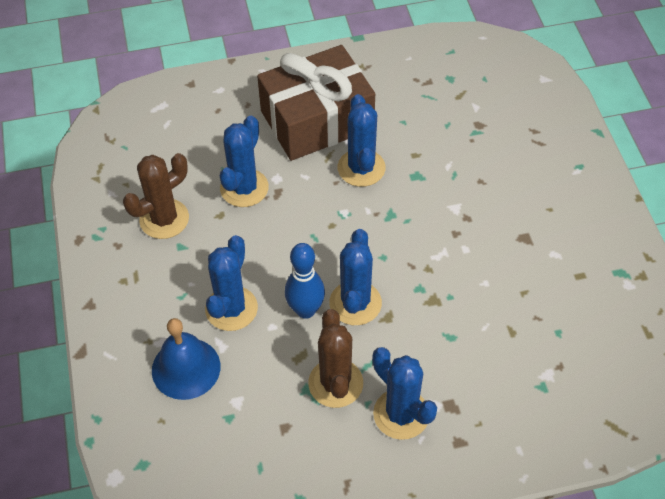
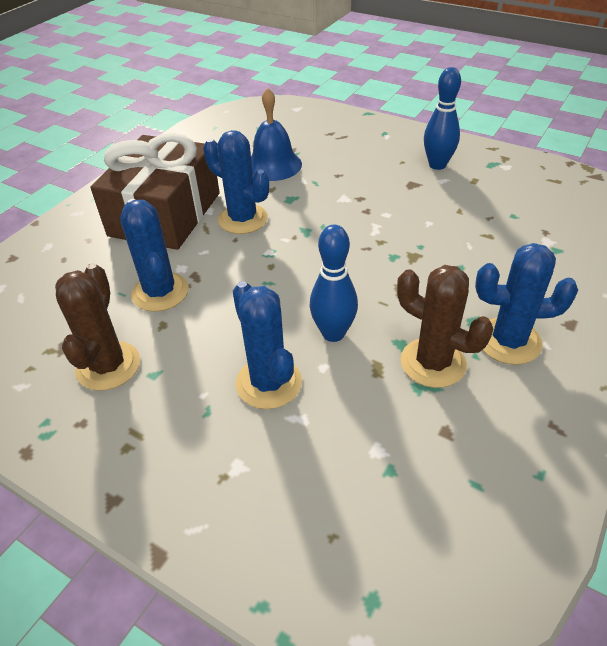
camera: 45 degrees left, 10 degrees down
blue bell [152,318,220,400] -> blue bell moved to [251,88,302,181]
blue cactus [329,229,382,325] -> none
none -> blue bowling pin [424,67,461,170]

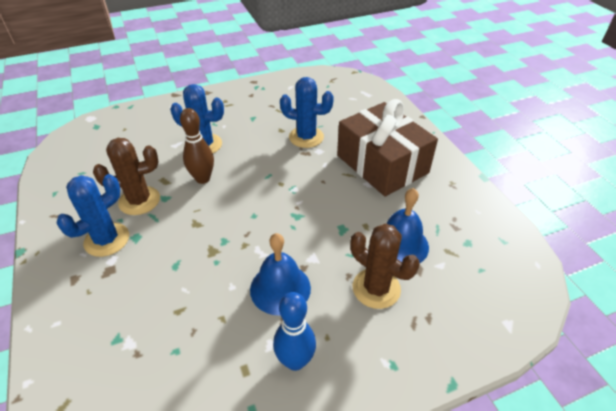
camera: 125 degrees right, 0 degrees up
brown cactus [55,263,140,391] -> brown cactus moved to [351,224,420,309]
blue cactus [203,130,269,234] -> none
blue bowling pin [310,225,358,342] -> brown bowling pin [180,108,214,184]
none -> blue bell [250,233,311,316]

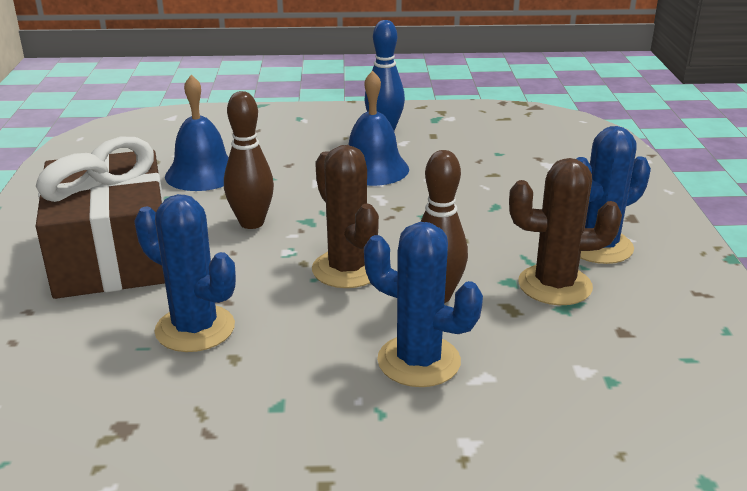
camera: 160 degrees left, 15 degrees down
brown cactus [351,224,420,309] -> brown cactus moved to [312,145,379,288]
none -> brown bowling pin [224,91,274,229]

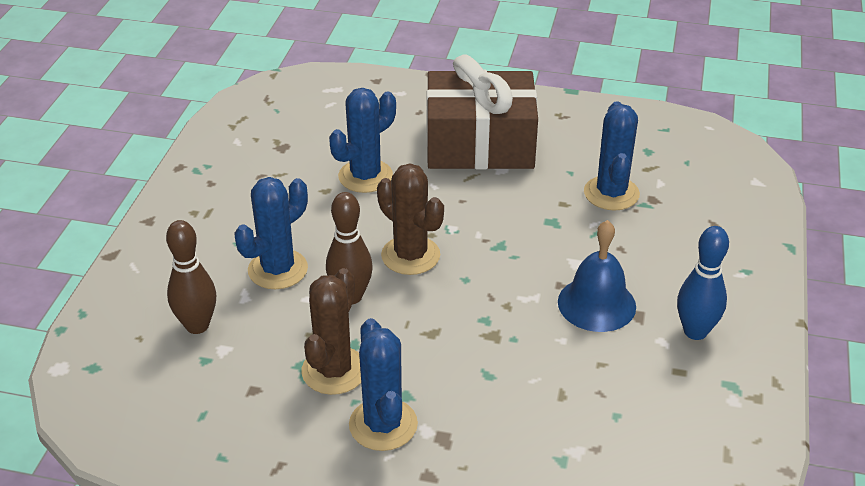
camera: 105 degrees right, 10 degrees up
blue bell [165,75,229,191] -> blue cactus [584,101,640,210]
brown bowling pin [224,91,274,229] -> brown bowling pin moved to [166,220,216,334]
brown cactus [312,145,379,288] -> brown cactus turned 60 degrees clockwise [377,163,444,275]

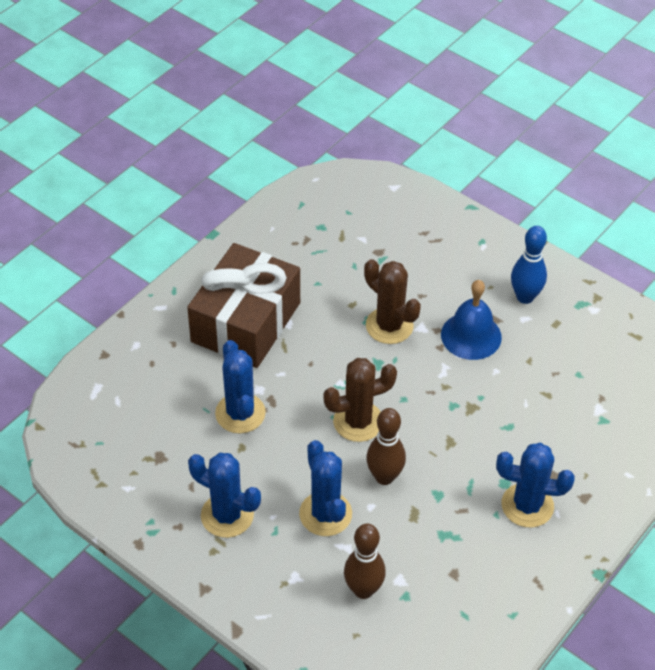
camera: 65 degrees left, 10 degrees up
brown cactus [302,268,361,395] -> brown cactus moved to [364,259,421,344]
blue cactus [584,101,640,210] -> blue cactus moved to [188,453,261,538]

